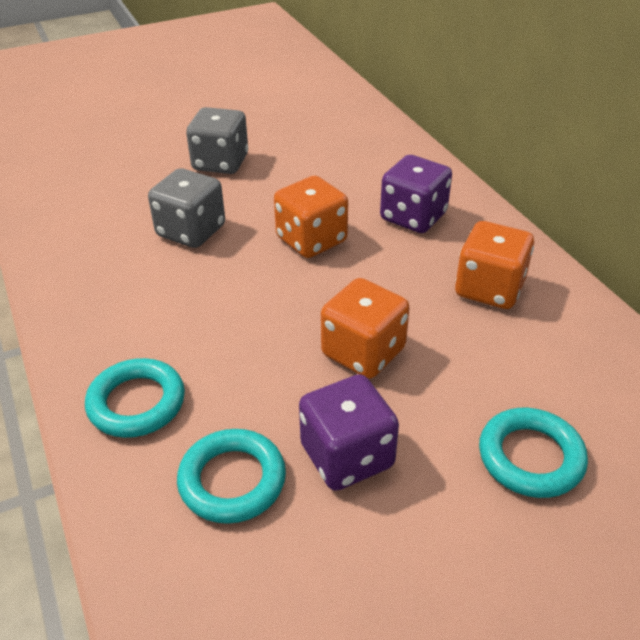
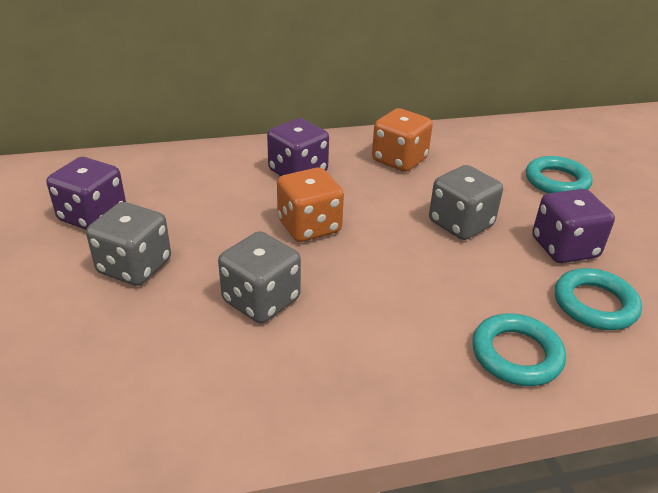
camera: 80 degrees left, 5 degrees down
orange dice [321,278,410,379] -> grey dice [429,165,503,240]
none -> purple dice [47,157,126,230]

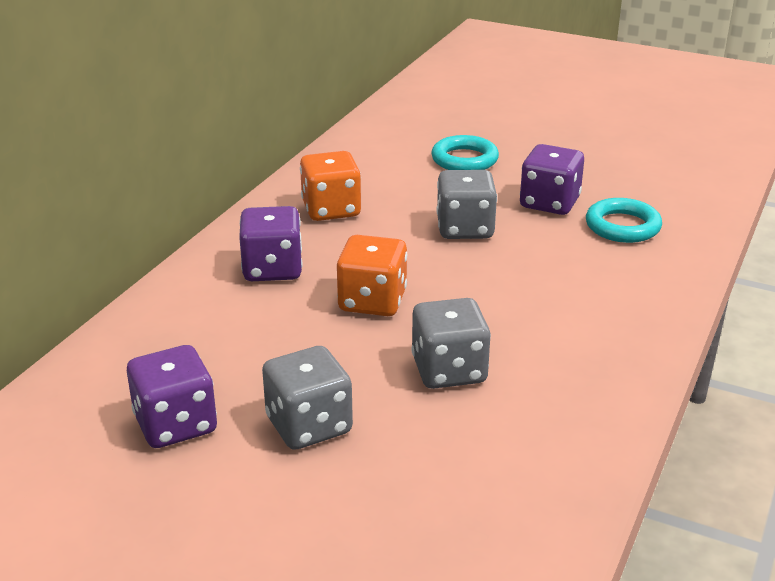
camera: 50 degrees left, 5 degrees down
turquoise ring [472,313,566,386] -> none

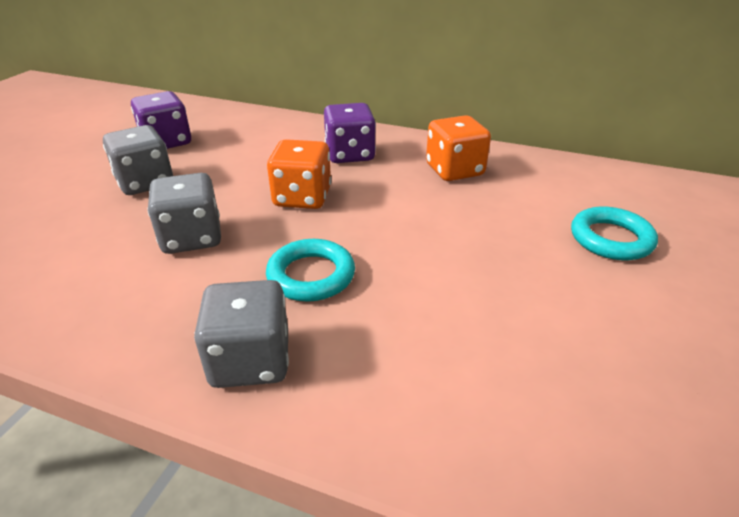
camera: 85 degrees right, 5 degrees up
grey dice [436,170,497,239] -> grey dice moved to [194,280,289,388]
purple dice [520,144,584,215] -> none
turquoise ring [586,198,662,243] -> turquoise ring moved to [266,239,355,302]

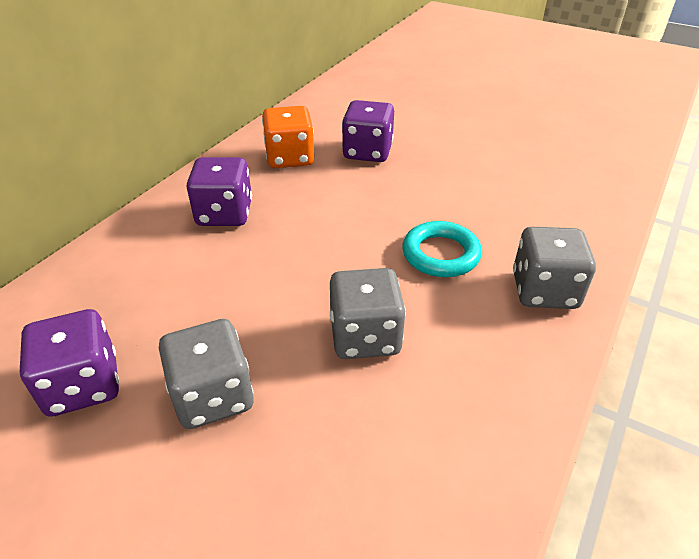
camera: 80 degrees left, 5 degrees up
orange dice [267,139,331,209] -> none
turquoise ring [571,206,658,260] -> none
none -> purple dice [342,100,394,162]

